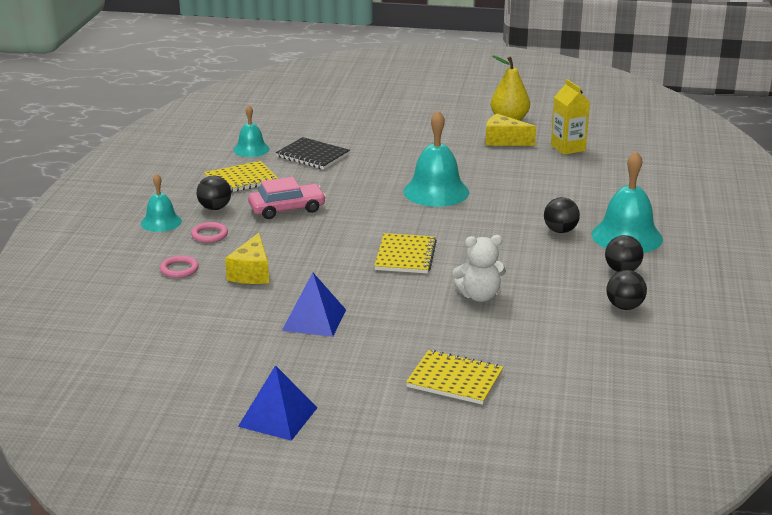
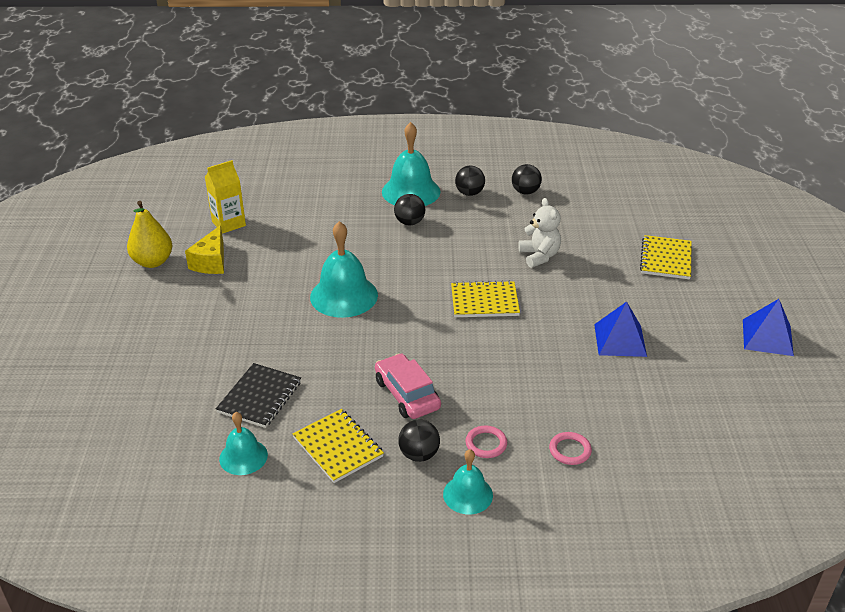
camera: 100 degrees left, 10 degrees up
yellow cheese [225,233,269,284] -> none

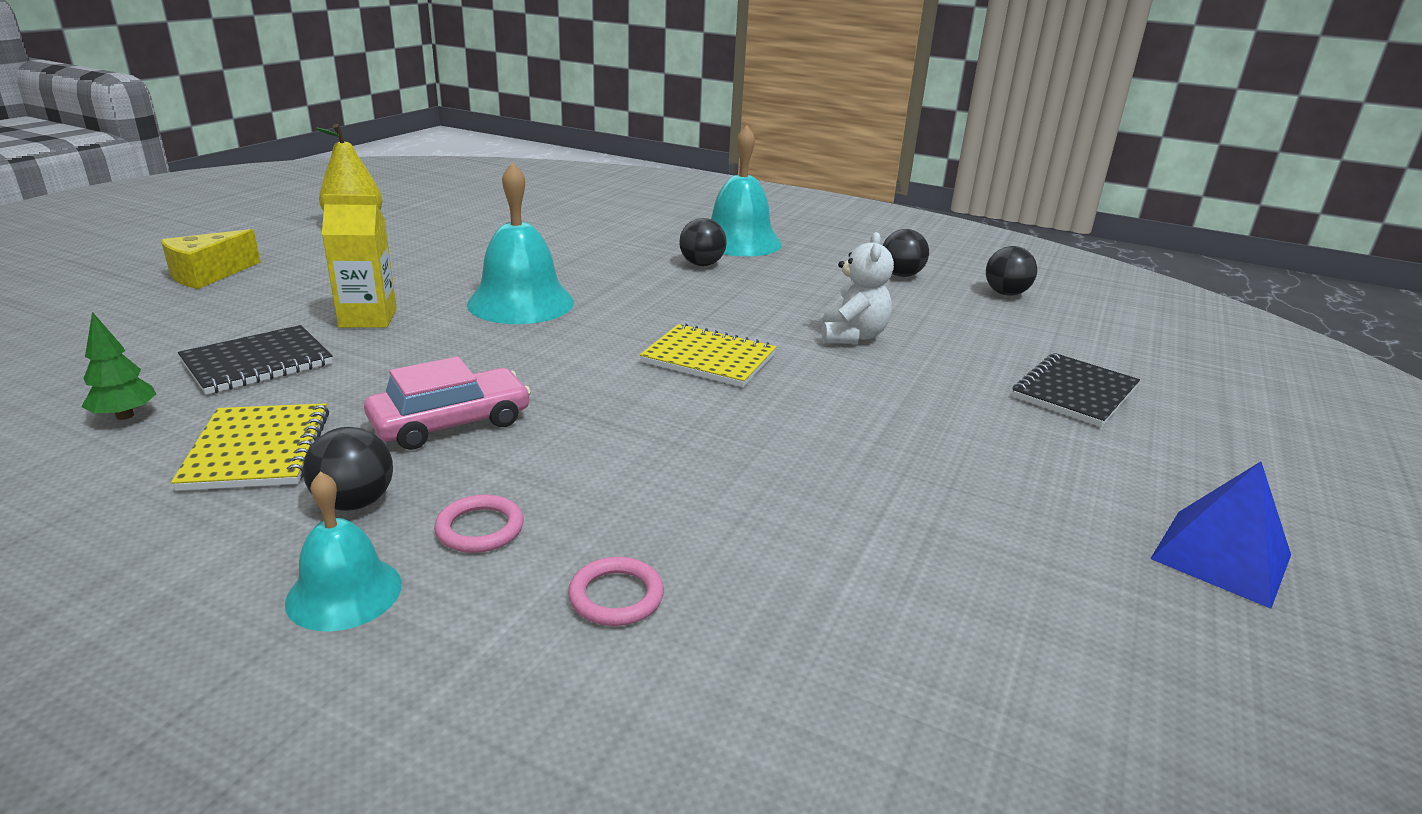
camera: 25 degrees right, 10 degrees down
yellow cheese [185,225,224,274] -> yellow cheese moved to [161,229,260,289]
yellow carton [205,160,246,234] -> yellow carton moved to [322,194,397,328]
turquoise bell [219,412,268,475] -> green tree [81,312,156,420]
pink car [375,353,441,419] -> pink car turned 60 degrees clockwise [364,357,531,450]
black ball [455,166,485,196] -> black ball moved to [986,246,1037,296]
blue pyramid [594,302,647,357] -> none
yellow notebook [640,235,692,279] -> black notebook [1012,353,1140,427]

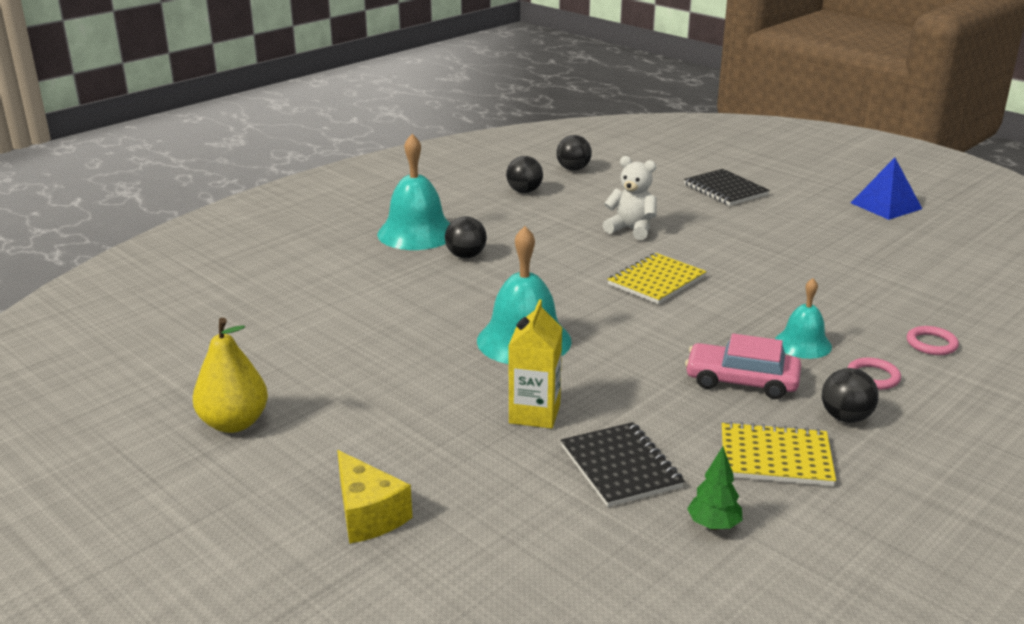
camera: 70 degrees left, 0 degrees up
turquoise bell [285,472,402,631] -> turquoise bell moved to [775,278,832,359]
pink car [364,357,531,450] -> pink car turned 60 degrees counterclockwise [685,334,801,399]

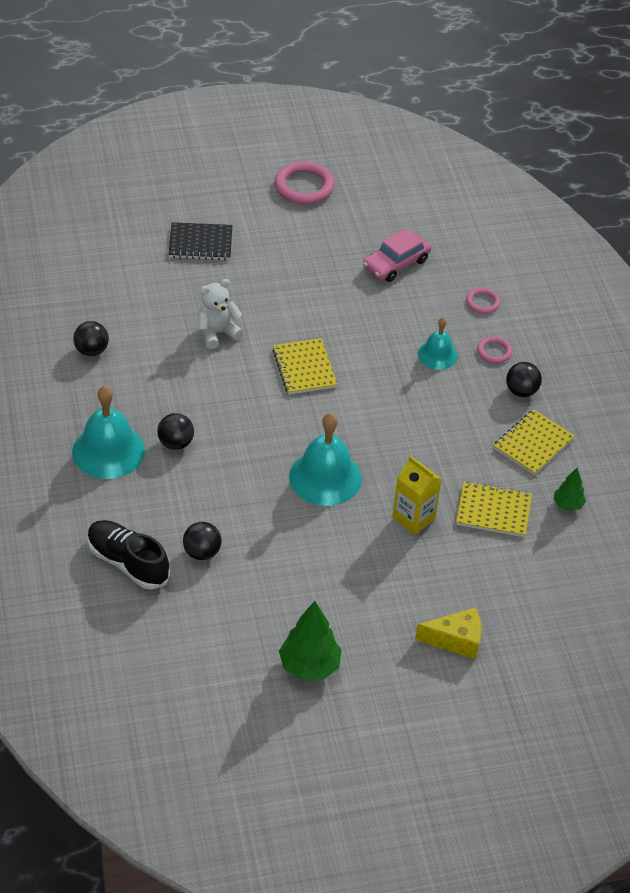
camera: 60 degrees left, 20 degrees up
yellow pear [193,317,268,433] -> green tree [279,601,342,680]
black ball [556,135,592,171] -> black ball moved to [183,522,222,560]
black notebook [561,422,684,507] -> yellow notebook [456,481,532,537]
pink car [685,334,801,399] -> pink car moved to [363,228,431,282]
blue pyramid [851,158,922,220] -> pink ring [275,161,335,204]
none -> black shoe [87,520,170,589]

